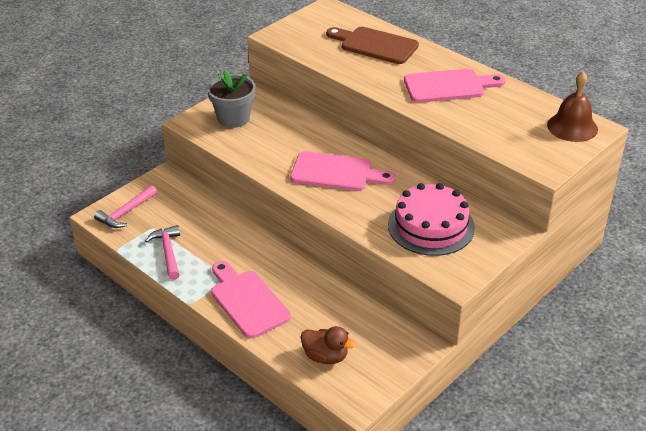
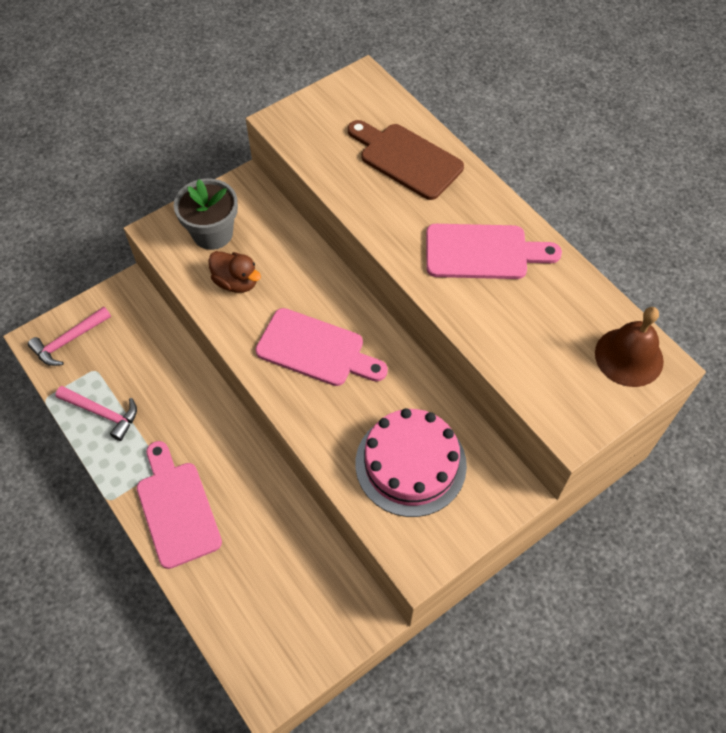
camera: 10 degrees right, 20 degrees up
pink hammer [145,225,180,280] -> pink hammer turned 120 degrees clockwise [55,386,137,441]
brown duck [301,326,356,364] -> brown duck moved to [208,251,261,293]

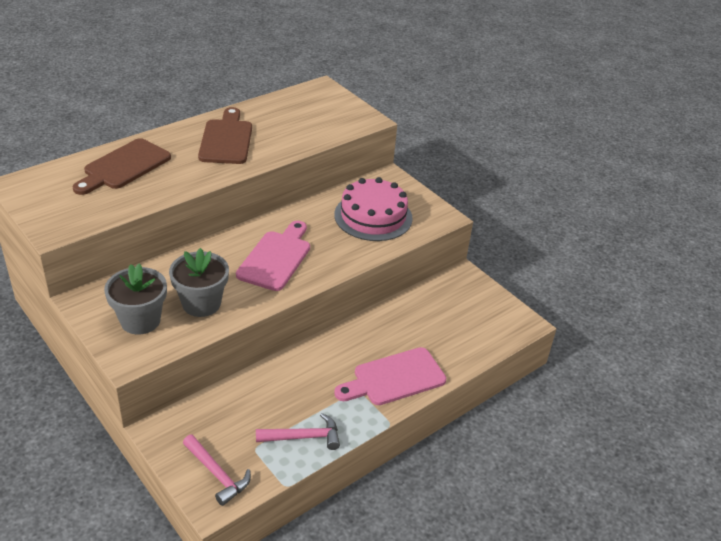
camera: 95 degrees left, 20 degrees down
pink hammer [55,386,137,441] -> pink hammer turned 60 degrees clockwise [256,413,340,450]
brown duck [208,251,261,293] -> grey flower pot [169,248,229,317]
pink cutting board [426,224,562,279] -> brown cutting board [198,107,252,164]
brown bell [595,307,664,387] -> none

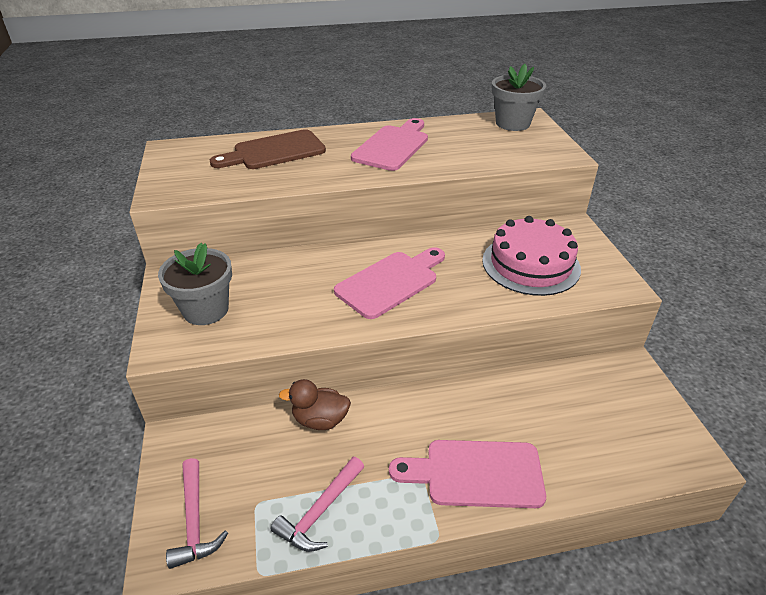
camera: 30 degrees right, 0 degrees up
grey flower pot [169,248,229,317] -> grey flower pot moved to [492,64,546,131]
brown cutting board [198,107,252,164] -> pink cutting board [351,118,428,171]
pink hammer [256,413,340,450] -> pink hammer turned 105 degrees clockwise [271,457,364,552]
none -> brown duck [279,379,351,430]

